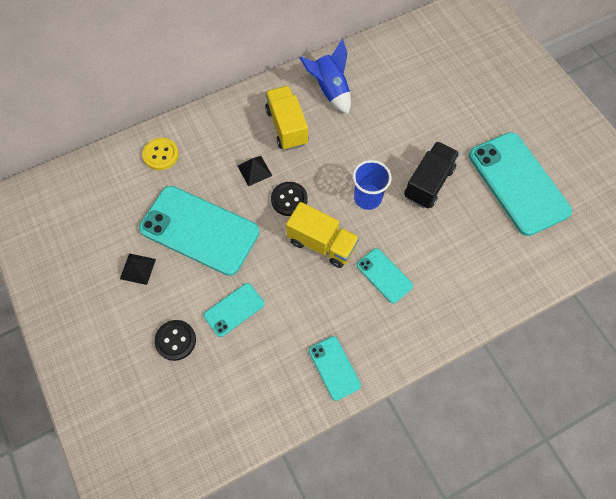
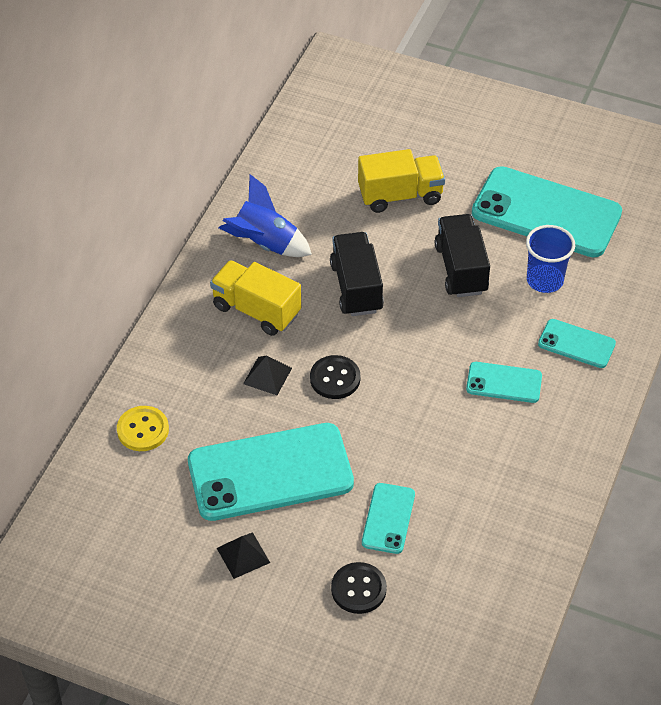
camera: 40 degrees left, 15 degrees down
yellow truck [286,202,359,268] -> yellow truck moved to [358,149,445,213]
turquoise phone [309,336,361,401] -> turquoise phone moved to [538,319,616,368]
blue cup [353,160,391,210] -> blue cup moved to [526,225,575,293]
none -> black truck [330,232,384,316]

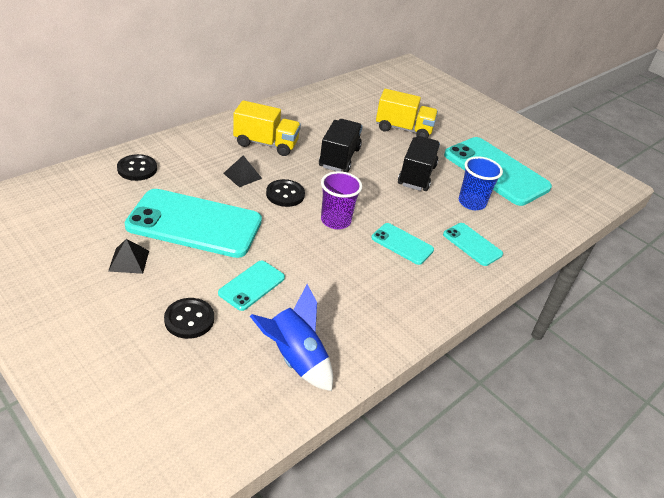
camera: 20 degrees right, 10 degrees down
yellow button [117,406,169,451] -> black button [117,154,157,181]
yellow truck [210,260,301,336] -> yellow truck turned 135 degrees clockwise [233,100,301,156]
blue rocket [219,174,312,257] -> blue rocket moved to [250,284,333,391]
none -> purple cup [321,171,362,229]

